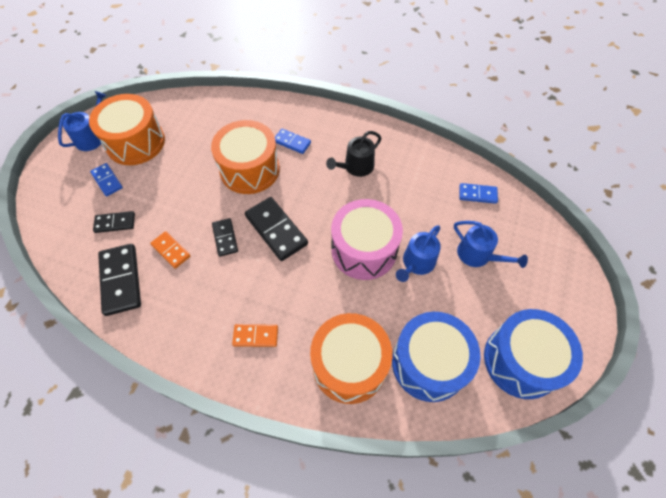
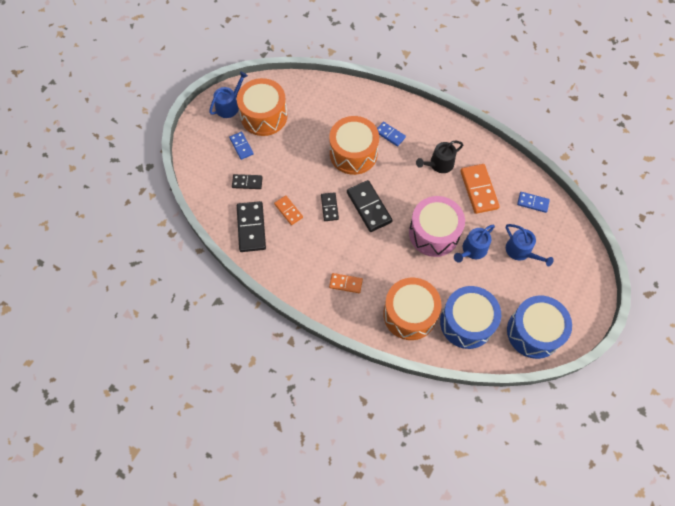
camera: 10 degrees right, 5 degrees up
none -> orange domino [460,164,500,214]

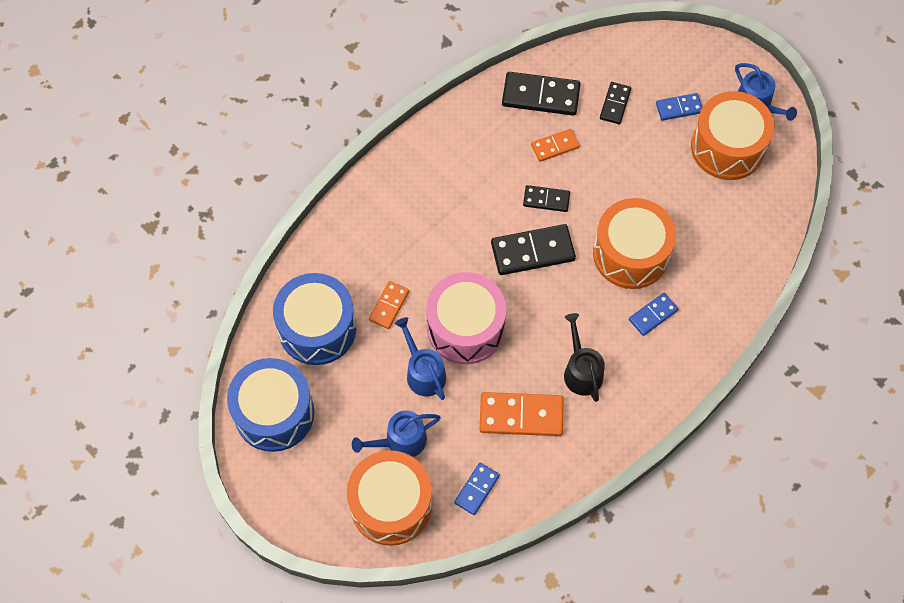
camera: 105 degrees right, 0 degrees up
orange domino [329,273,363,293] -> orange domino moved to [369,281,409,329]
orange drum [383,278,442,340] -> orange drum moved to [347,450,432,546]

